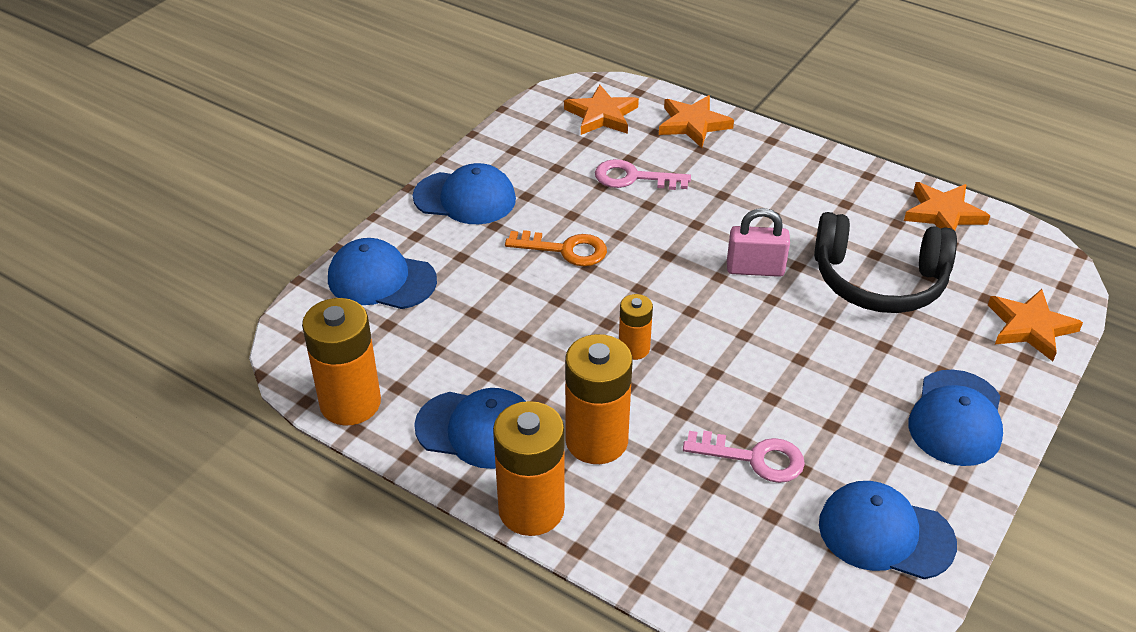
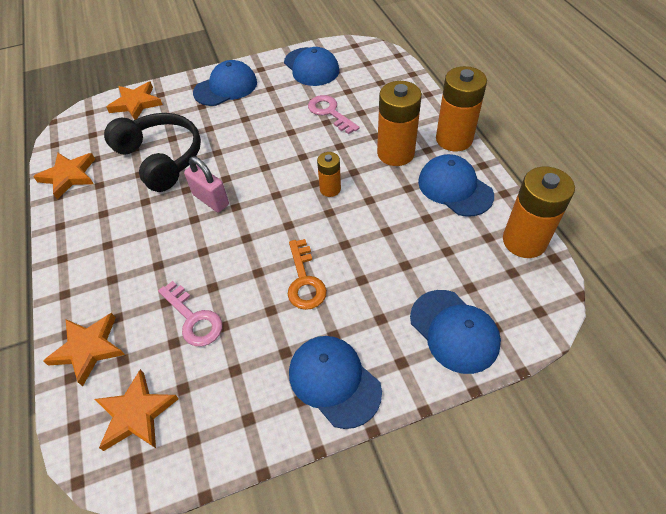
camera: 140 degrees left, 10 degrees up
orange key [505,230,607,266] -> orange key turned 150 degrees counterclockwise [288,239,327,310]

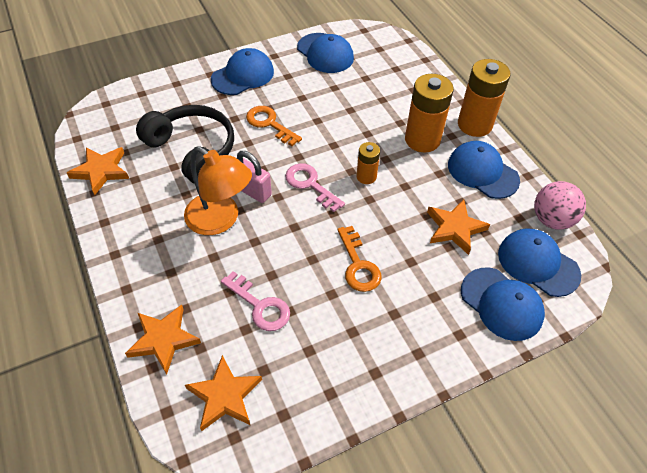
camera: 10 degrees left, 0 degrees up
orange star [106,82,163,120] -> orange star moved to [427,199,490,255]
blue cap [289,336,382,429] -> blue cap moved to [498,228,581,297]
pink key [308,95,360,134] -> pink key moved to [285,163,345,212]
orange battery [503,167,575,258] -> pink ball [534,181,586,230]
none -> orange lamp [184,147,252,235]
none -> orange key [246,106,302,146]

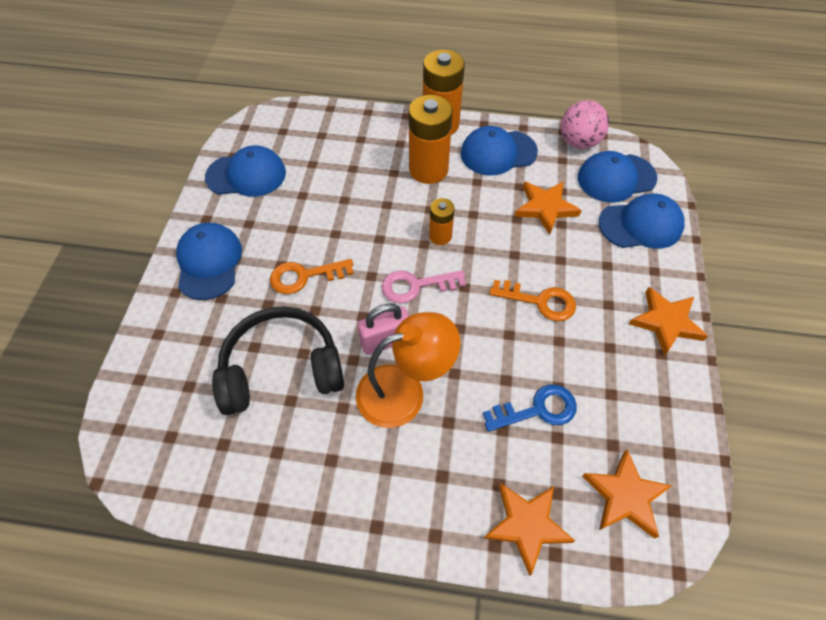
camera: 55 degrees left, 5 degrees up
orange star [67,147,129,195] -> orange star moved to [629,287,708,356]
pink key [221,271,290,331] -> blue key [483,385,577,432]

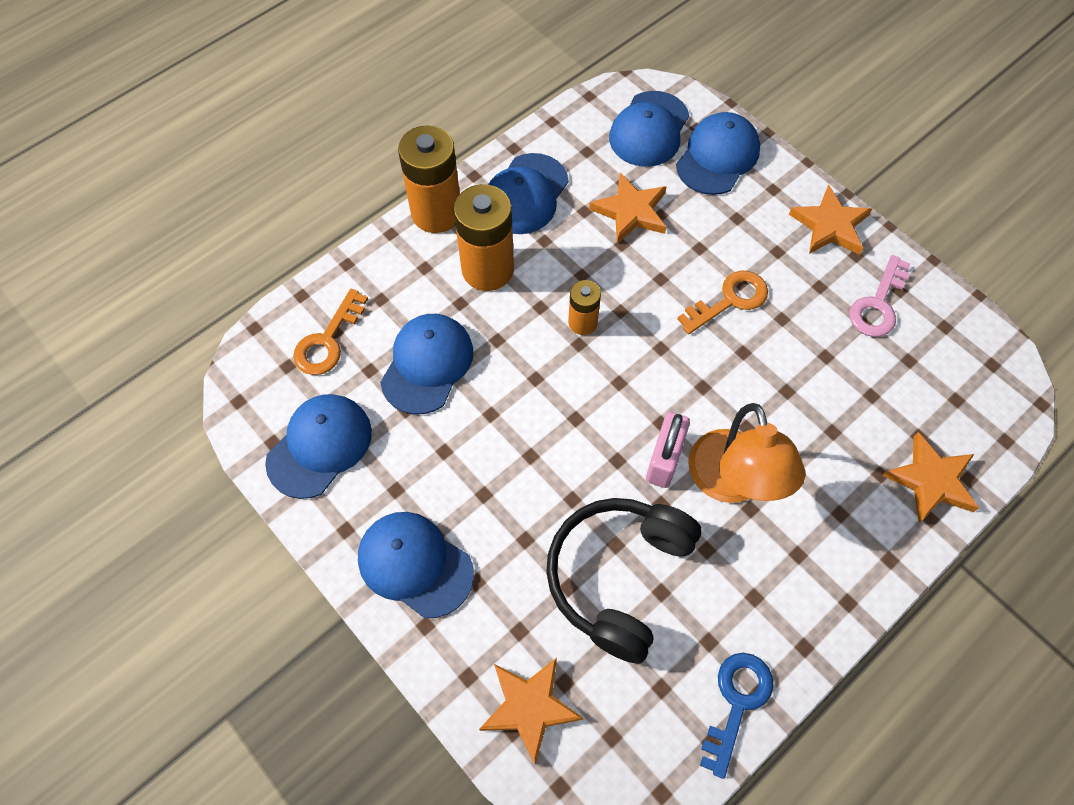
camera: 50 degrees left, 5 degrees up
orange key [270,259,354,294] -> orange key moved to [293,289,368,375]
orange lamp [356,312,460,428] -> orange lamp turned 150 degrees clockwise [688,403,805,503]
pink key [382,270,466,304] -> pink key moved to [849,255,911,337]
blue key [483,385,577,432] -> blue key moved to [700,653,774,779]
pink ball [561,100,609,149] -> none
orange star [582,449,672,539] -> orange star moved to [479,658,583,764]
none -> blue cap [380,314,473,415]

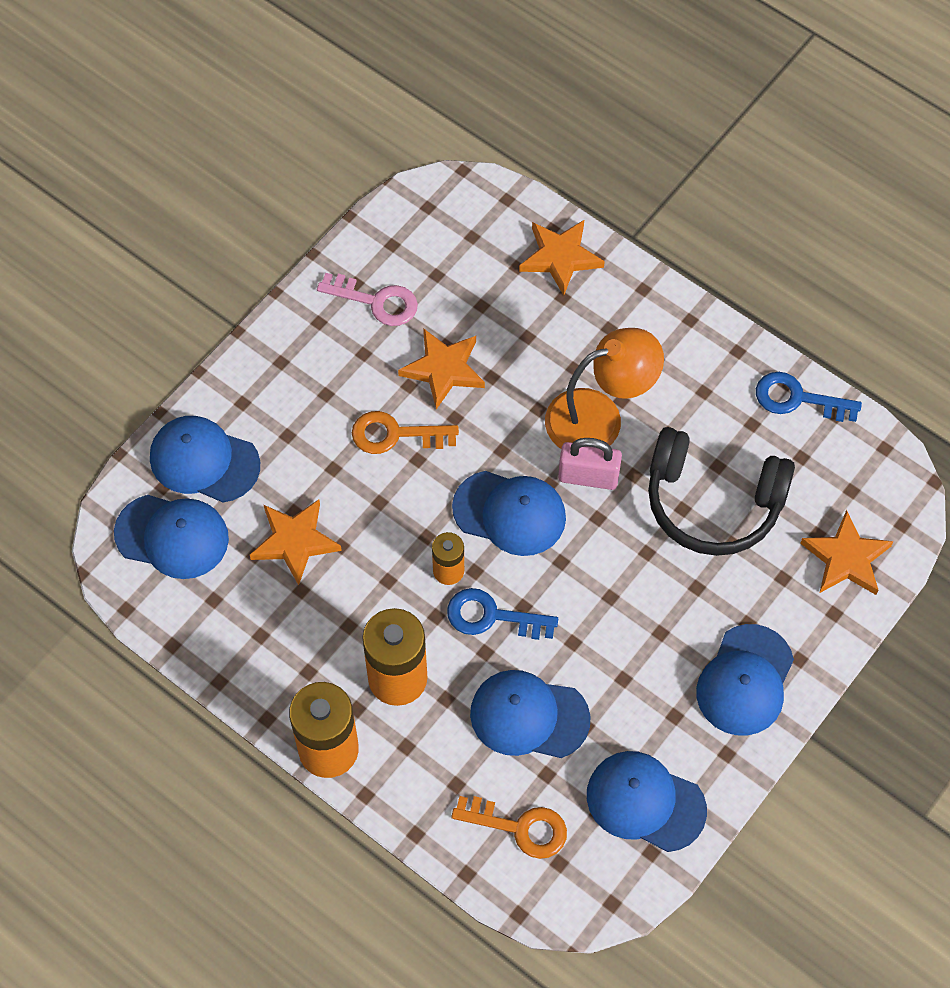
camera: 100 degrees left, 0 degrees up
blue cap [488,153,569,234] -> blue cap moved to [452,471,566,556]
orange key [677,271,768,334] -> orange key turned 45 degrees counterclockwise [352,411,459,454]
orange star [789,185,872,255] -> orange star moved to [398,328,485,409]
none -> blue key [447,588,558,640]

